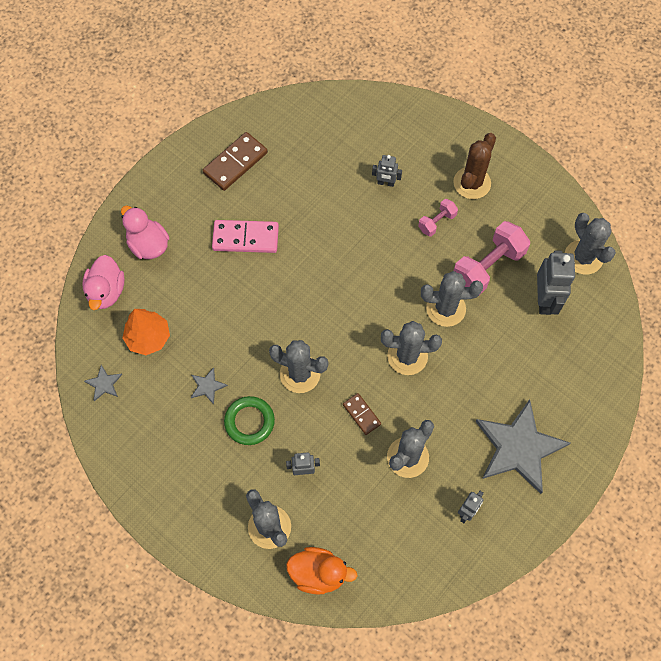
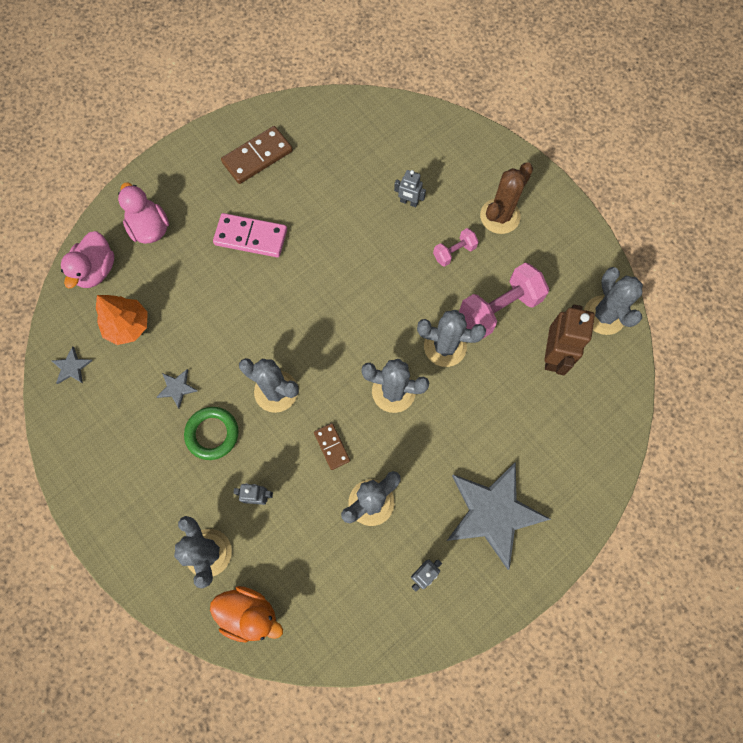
camera: 10 degrees right, 5 degrees up
grey robot [537,250,575,315] -> brown robot [544,305,595,375]

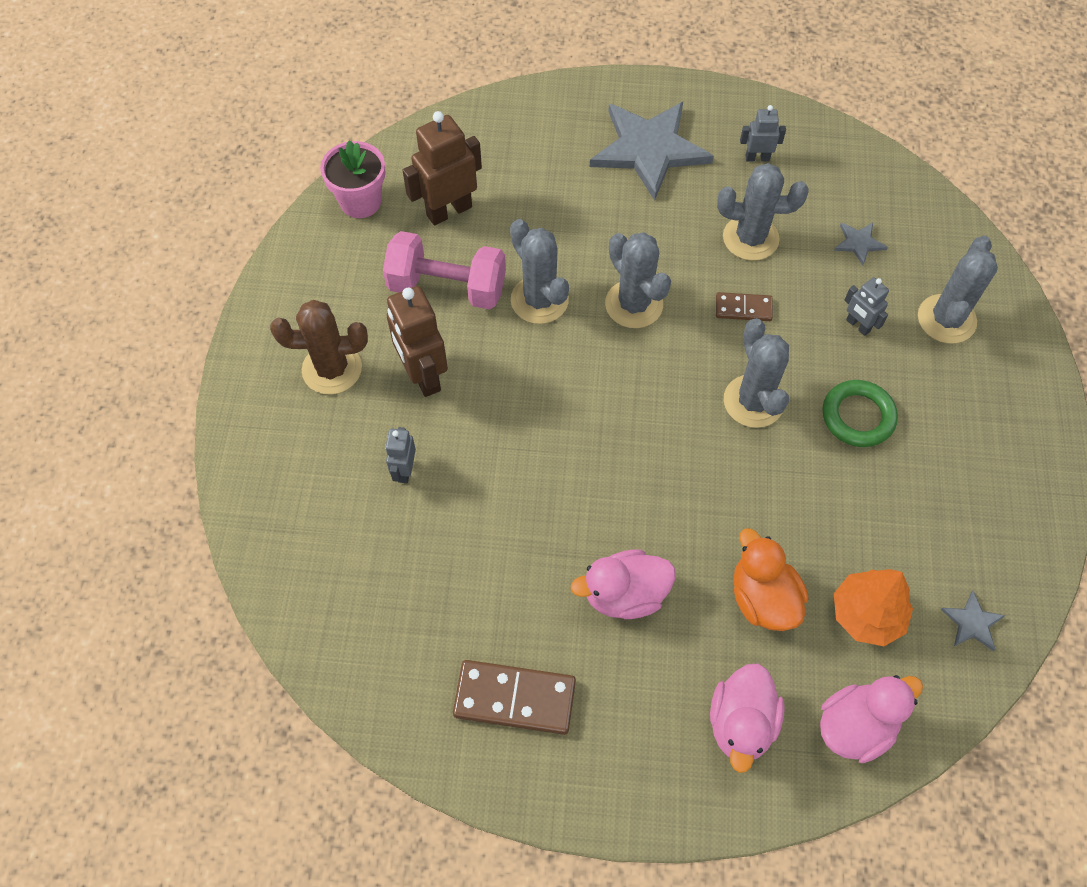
camera: 135 degrees left, 10 degrees down
grey star [157,369,198,408] -> grey star moved to [834,223,888,265]
orange duck [210,586,283,643] -> orange duck moved to [733,528,808,631]
pink domino [213,213,287,258] -> pink duck [570,549,675,619]
brown domino [314,423,350,470] -> brown domino turned 75 degrees clockwise [716,292,773,321]
grey robot [394,170,426,207] -> grey robot turned 150 degrees counterclockwise [385,427,416,483]
pink dumbbell [433,228,479,267] -> brown robot [387,286,448,397]
grey cactus [584,267,643,335] -> pink flower pot [320,140,386,218]

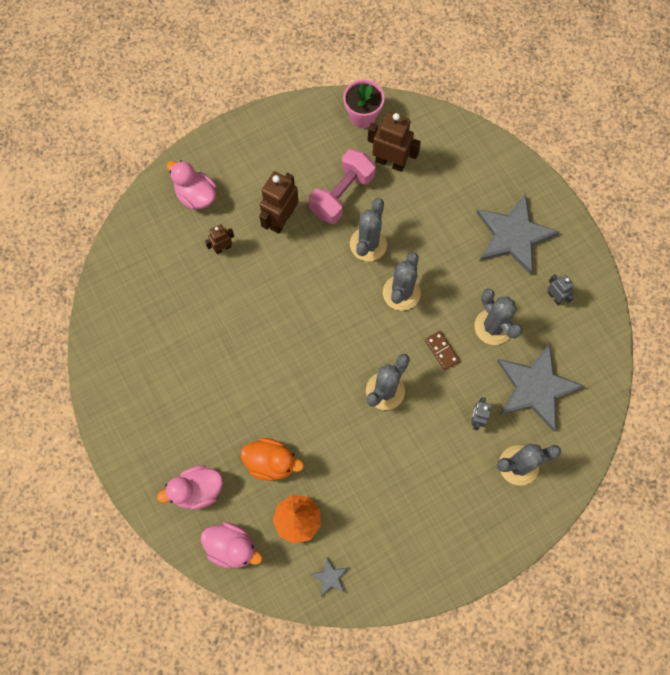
camera: 55 degrees right, 10 degrees up
brown cactus [270,300,368,394] -> none
pink dumbbell [383,231,506,310] -> pink dumbbell turned 60 degrees clockwise [309,149,376,224]
grey robot [385,427,416,483] -> brown robot [205,225,234,254]
brown domino [453,660,576,735] -> none
pink duck [570,549,675,619] -> pink duck moved to [167,160,216,210]
orange duck [733,528,808,631] -> orange duck turned 75 degrees clockwise [241,438,304,481]
green ring [823,380,898,447] -> none
grey star [834,223,888,265] -> grey star [497,343,585,432], size x2.43

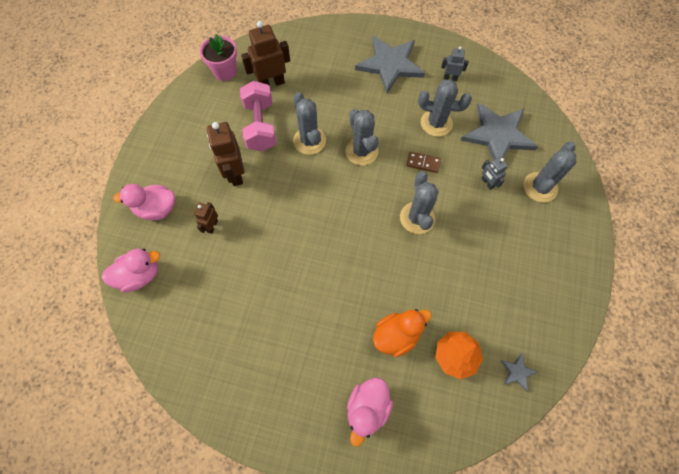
camera: 45 degrees left, 5 degrees down
pink duck [201,522,262,569] -> pink duck moved to [102,249,160,292]

